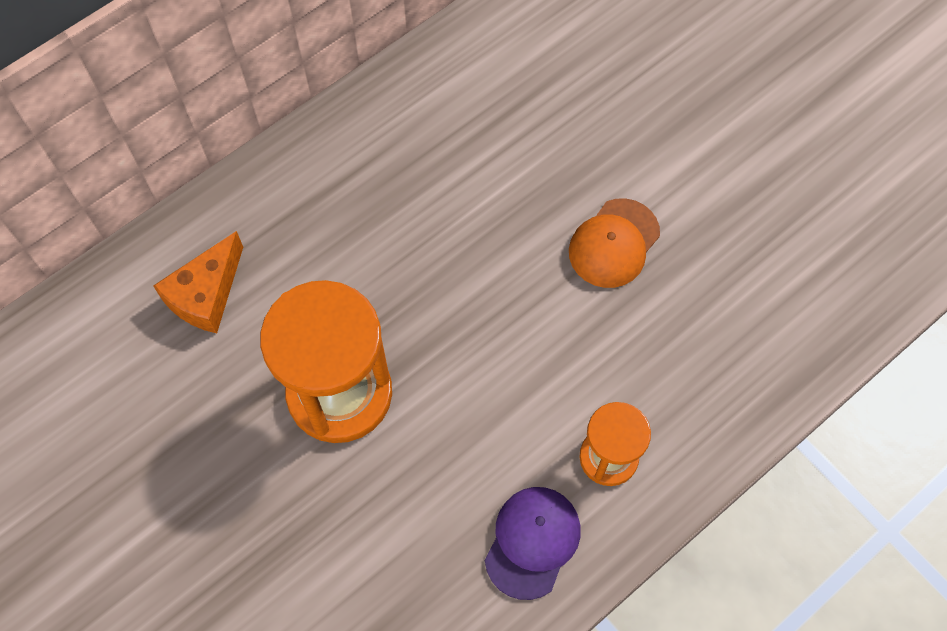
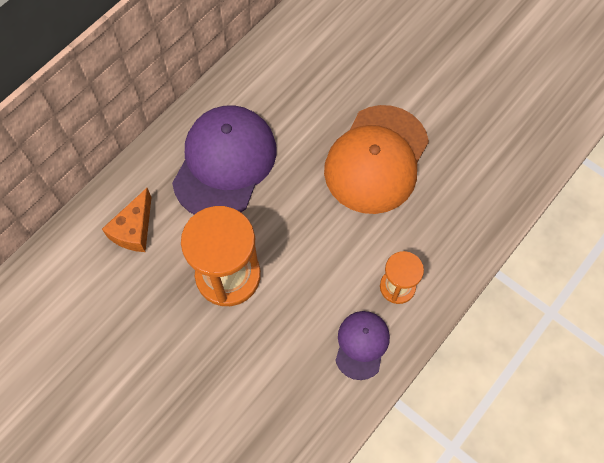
camera: 10 degrees left, 0 degrees up
orange cap [569,198,660,288] -> orange cap [324,105,429,214], size x1.97
none -> purple cap [172,105,277,215]

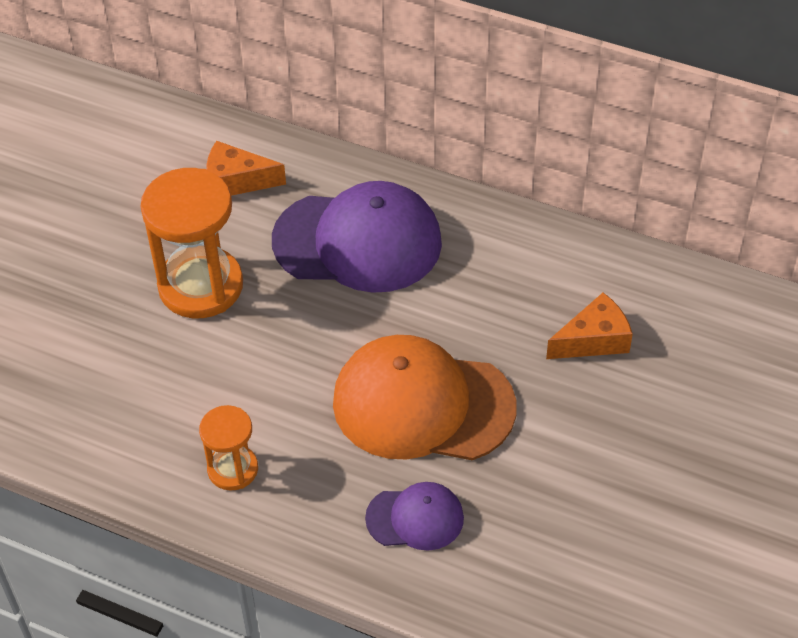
camera: 75 degrees right, 15 degrees down
purple cap [335,311,390,380] -> purple cap moved to [365,482,464,551]
none -> orange cheese [546,293,633,359]

